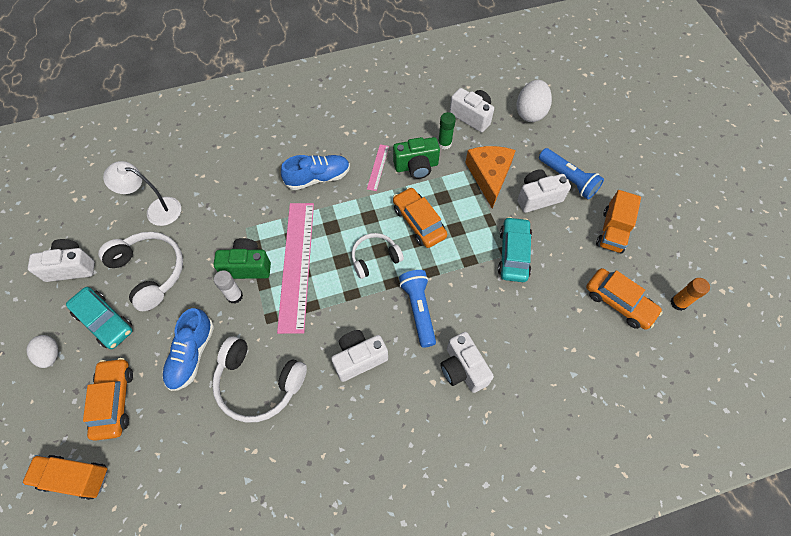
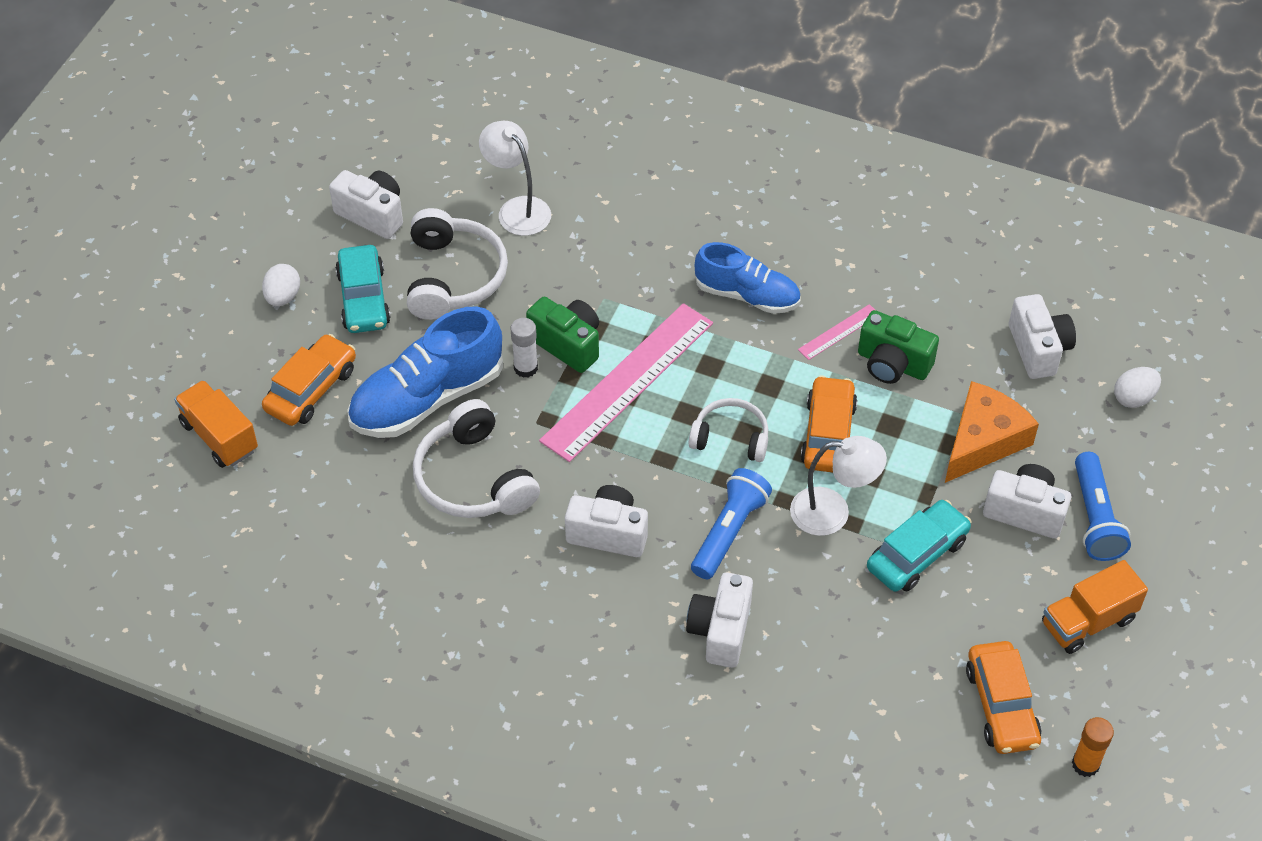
camera: 40 degrees right, 10 degrees down
blue shoe [162,308,214,391] -> blue shoe [347,306,503,438], size x1.51
green glue stick [438,112,456,149] -> none
white egg [517,80,552,122] -> white egg [1114,367,1161,408], size x0.63
none -> white lamp [790,436,887,536]

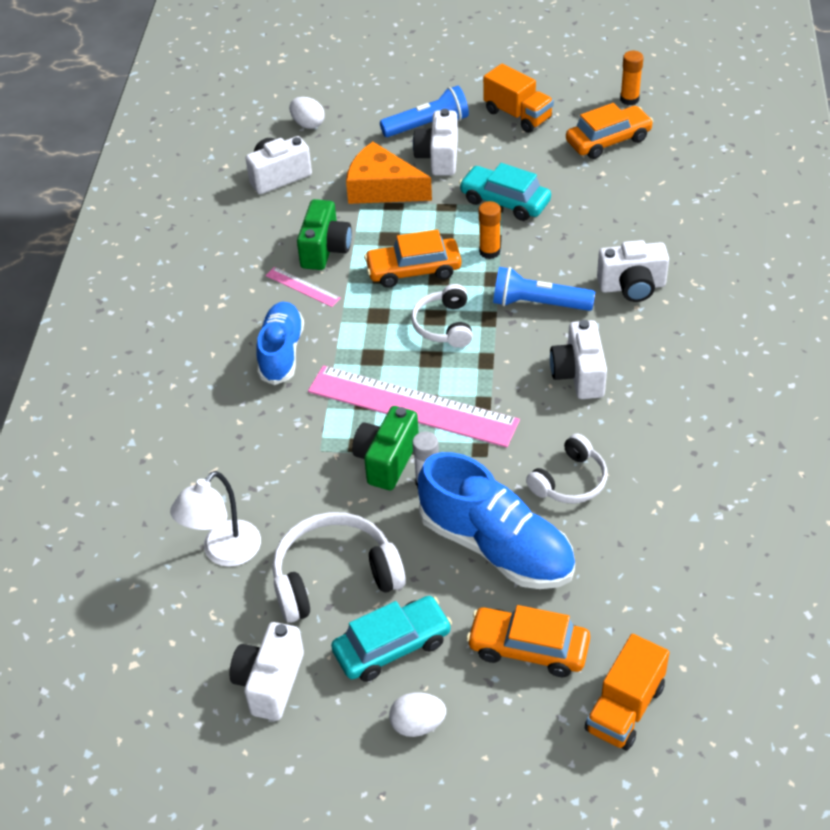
camera: 105 degrees left, 5 degrees down
white headphones [413,399,540,518] -> white headphones [526,434,607,504], size x0.63
white lamp [790,436,887,536] -> orange glue stick [479,201,501,259]

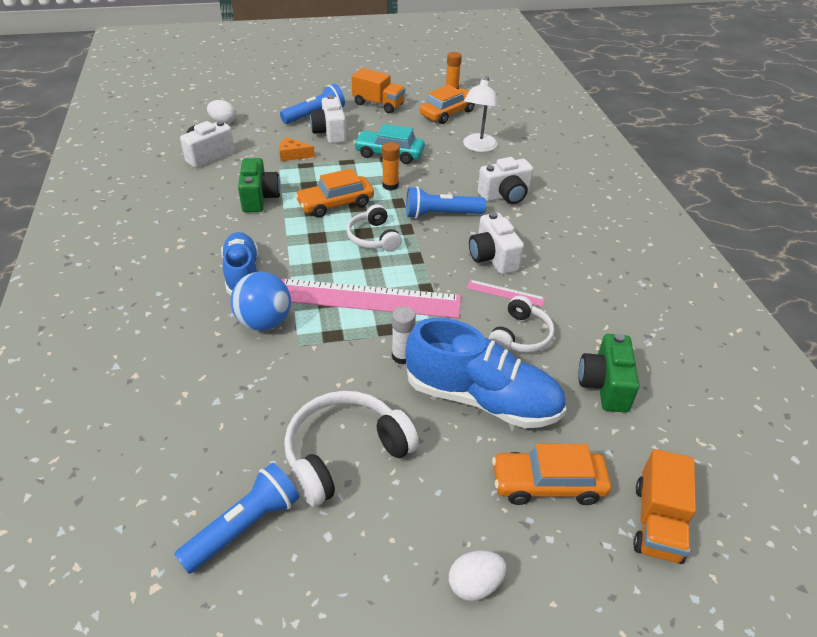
camera: 20 degrees left, 5 degrees down
white lamp [170,471,261,567] -> white lamp moved to [463,76,498,152]
white camera [230,622,304,721] -> none
pink ruler [265,267,341,307] -> pink ruler moved to [467,280,545,307]
turquoise car [331,596,452,682] -> none
orange cheese [346,141,432,204] -> orange cheese [279,137,315,161], size x0.53
green camera [352,406,419,490] -> green camera moved to [578,333,639,413]
none -> blue flashlight [174,463,299,574]
none -> blue ball [231,272,291,331]

